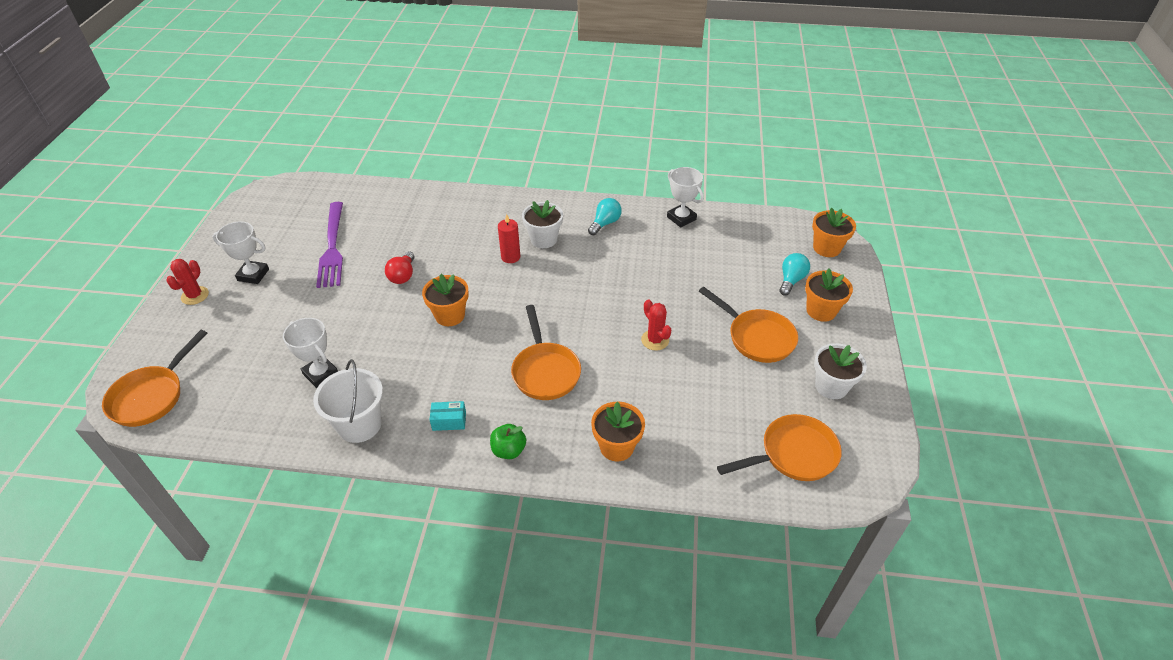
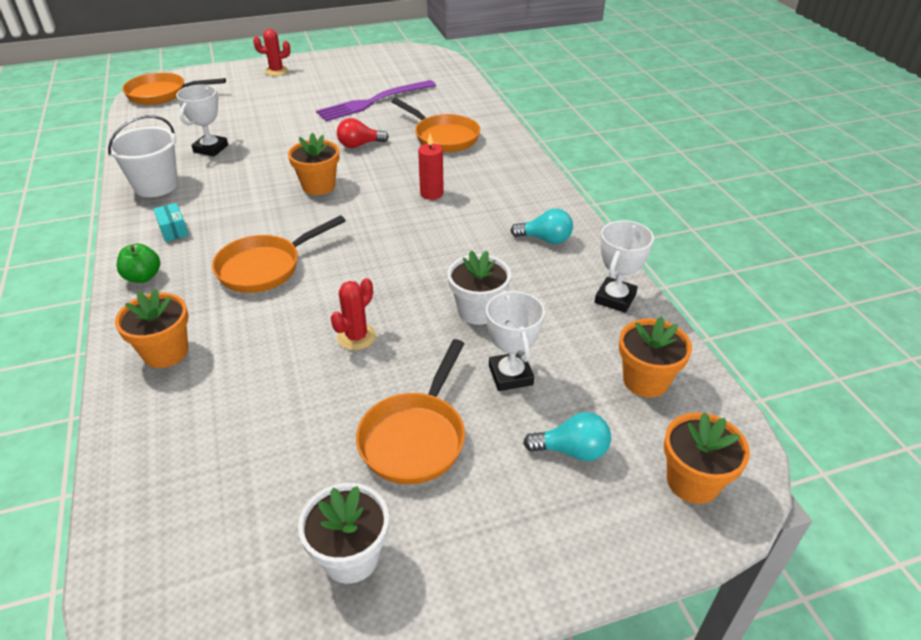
camera: 65 degrees right, 5 degrees down
white trophy [212,221,269,284] -> white trophy moved to [486,291,545,391]
white flower pot [522,200,563,248] -> white flower pot moved to [447,250,511,325]
orange pan [717,414,842,481] -> orange pan moved to [391,98,480,152]
orange flower pot [805,269,853,322] -> orange flower pot moved to [619,316,692,398]

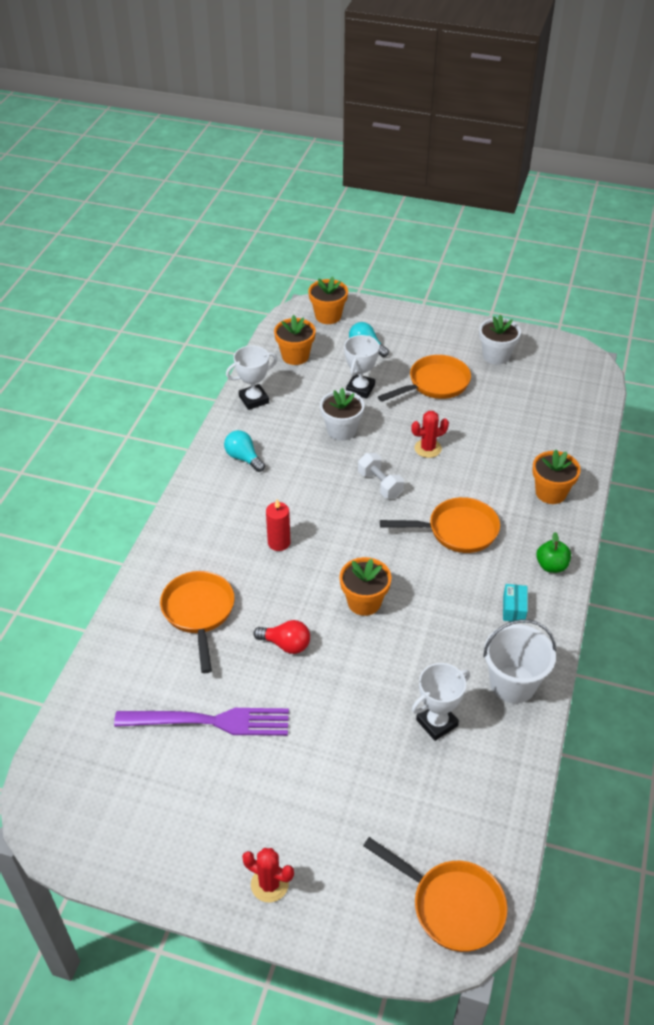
camera: 145 degrees left, 5 degrees up
none -> white dumbbell [358,453,404,498]

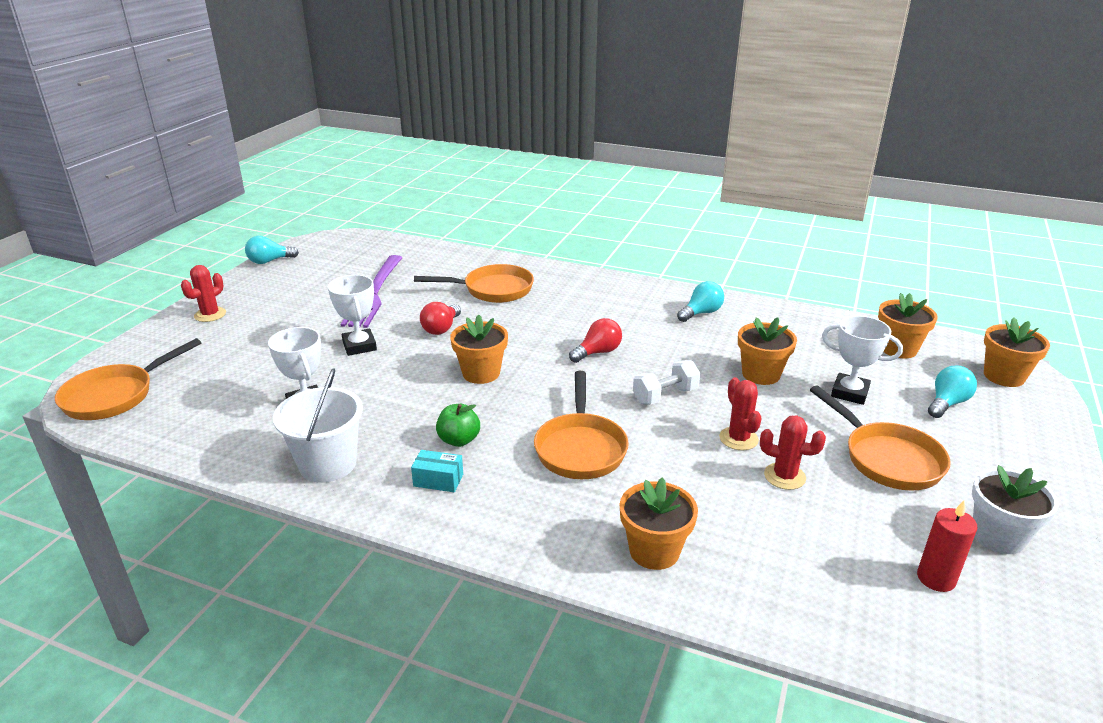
camera: 95 degrees right, 15 degrees down
white trophy [226,345,278,410] -> white trophy moved to [328,275,377,356]
red candle [266,499,290,551] -> red candle moved to [917,501,978,592]
white flower pot [320,388,365,441] -> orange flower pot [738,318,797,385]
green apple [536,532,571,573] -> green apple moved to [436,404,480,447]
none -> turquoise light bulb [245,236,299,264]
none -> red light bulb [569,318,622,363]
none -> red cactus [760,415,826,490]

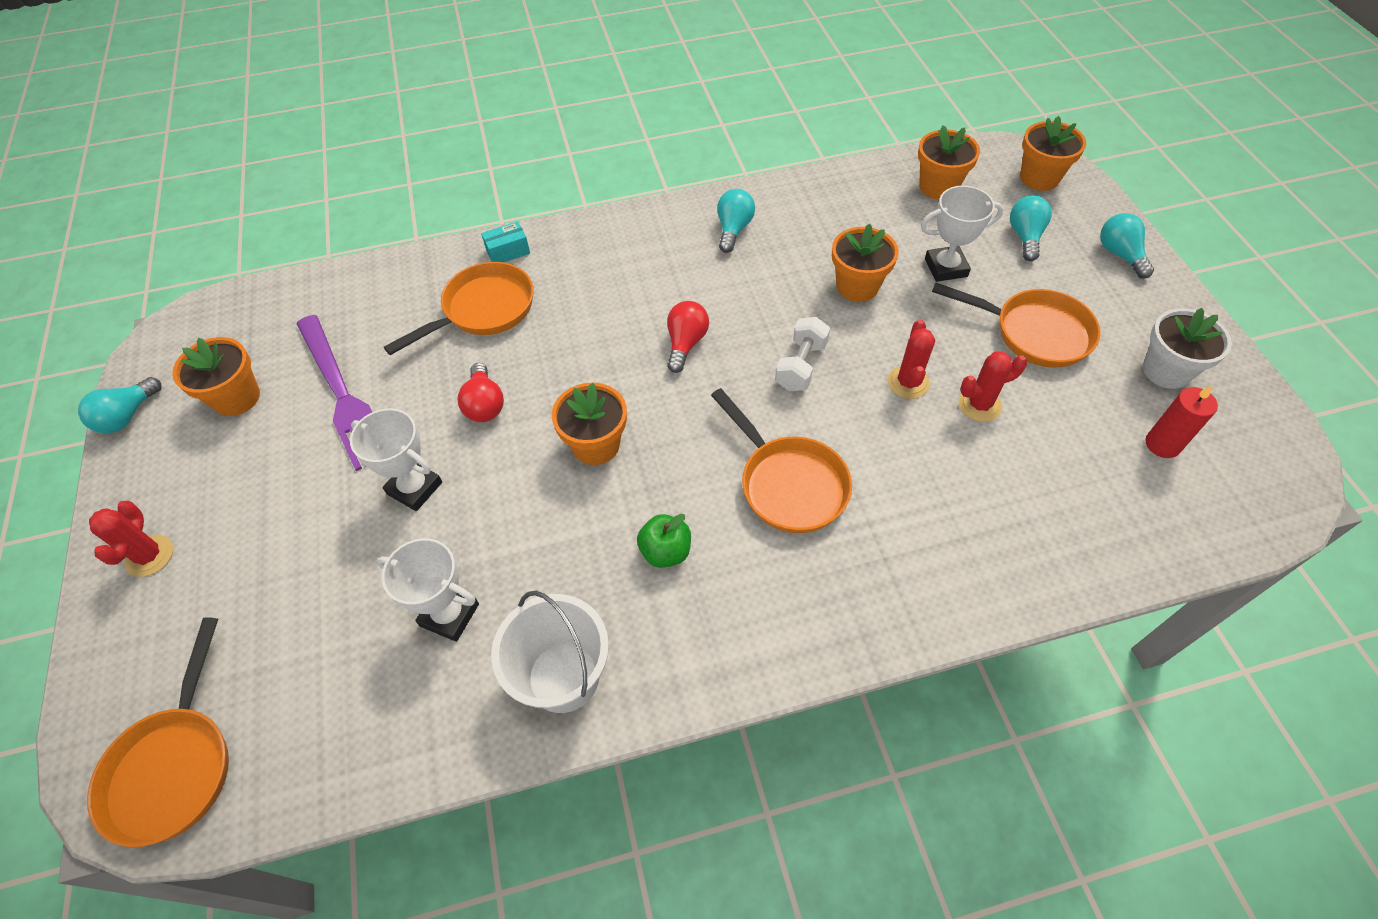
camera: 35 degrees left, 25 degrees up
turquoise box [411,450,463,492] -> turquoise box moved to [481,221,530,262]
orange flower pot [620,478,698,570] -> orange flower pot moved to [172,337,260,416]
red cactus [719,377,762,450] -> red cactus turned 60 degrees clockwise [887,320,935,399]
none -> turquoise light bulb [1100,213,1154,279]

